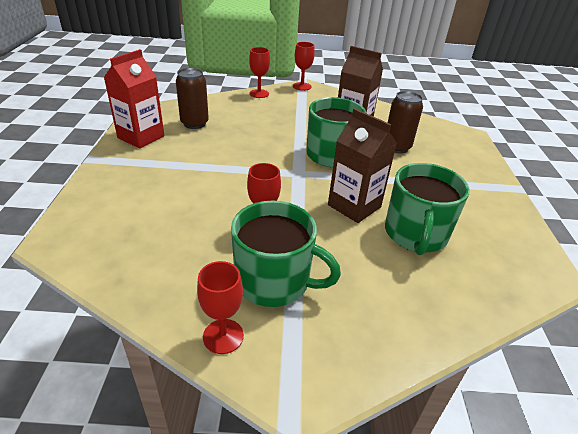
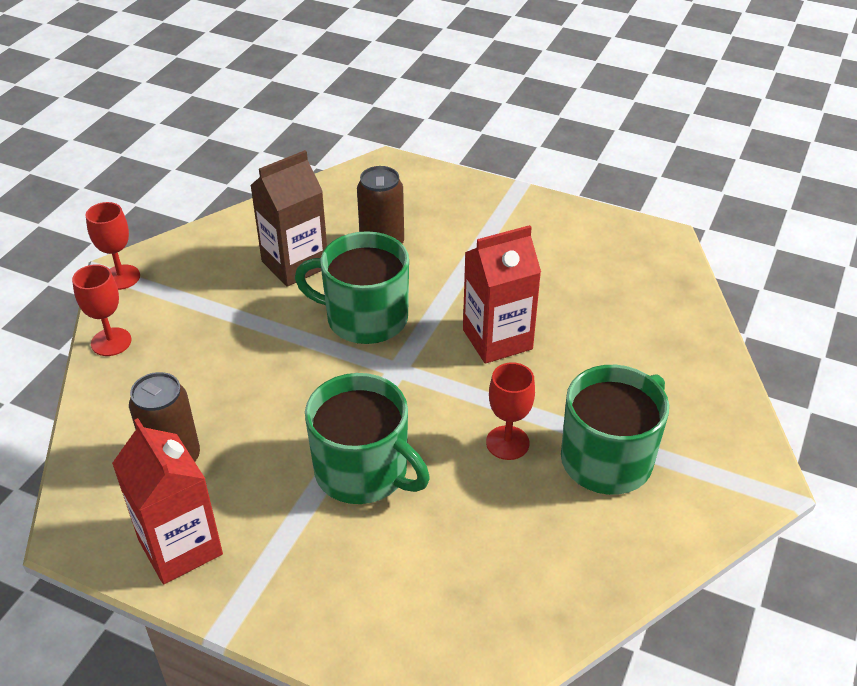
camera: 65 degrees left, 5 degrees up
red goblet [197,261,244,354] -> none
brown carton [328,108,397,223] -> red carton [463,225,541,364]
green mug [385,163,470,255] -> green mug moved to [305,373,430,504]

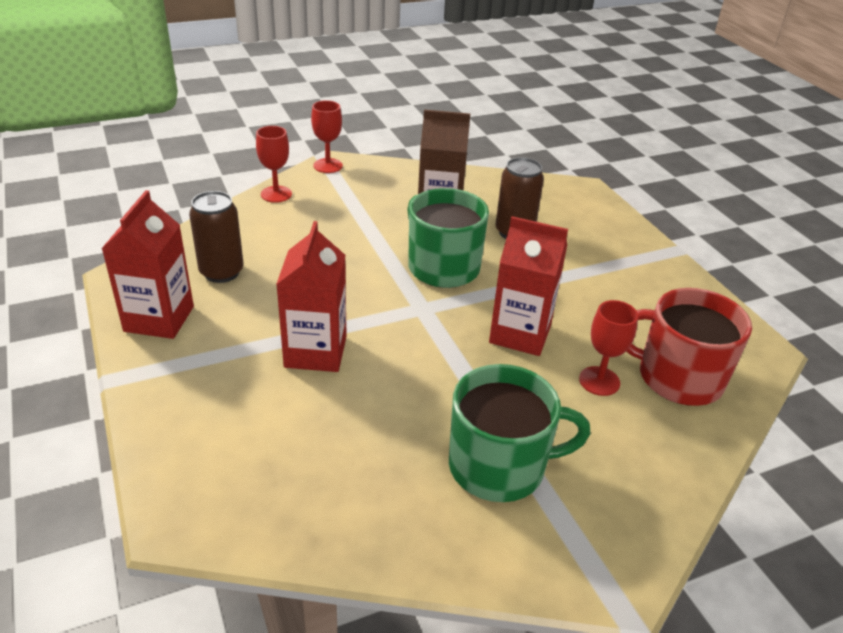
camera: 40 degrees right, 5 degrees down
green mug [305,373,430,504] -> red carton [276,221,347,372]
red goblet [486,362,535,460] -> red goblet moved to [579,300,638,396]
none -> red mug [626,288,752,406]

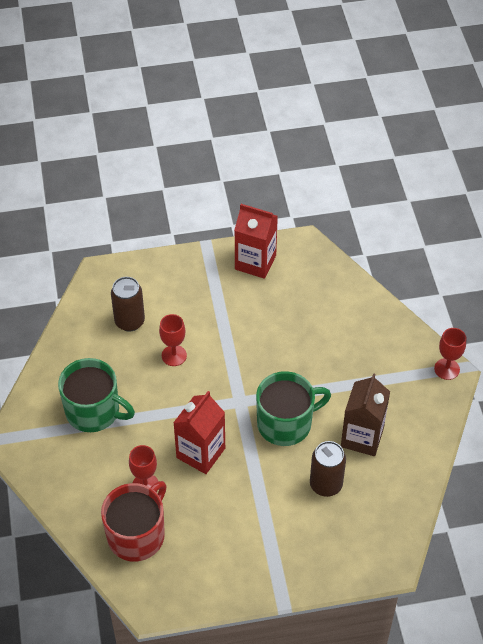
camera: 105 degrees right, 15 degrees up
brown can [189,191,244,283] -> brown can moved to [111,277,145,332]
red goblet [256,126,292,203] -> red goblet moved to [159,314,187,366]
red carton [276,221,347,372] -> none
green mug [449,364,591,502] -> green mug turned 75 degrees counterclockwise [58,358,135,432]

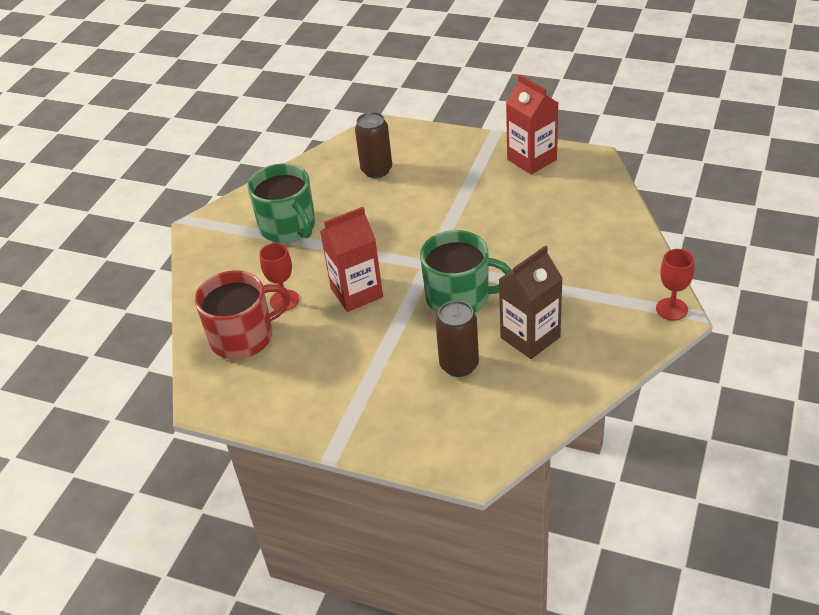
camera: 35 degrees right, 10 degrees down
red goblet [159,314,187,366] -> none

